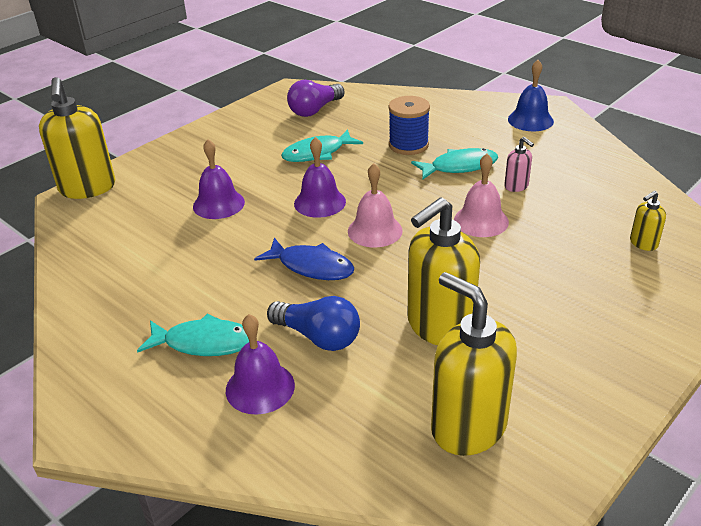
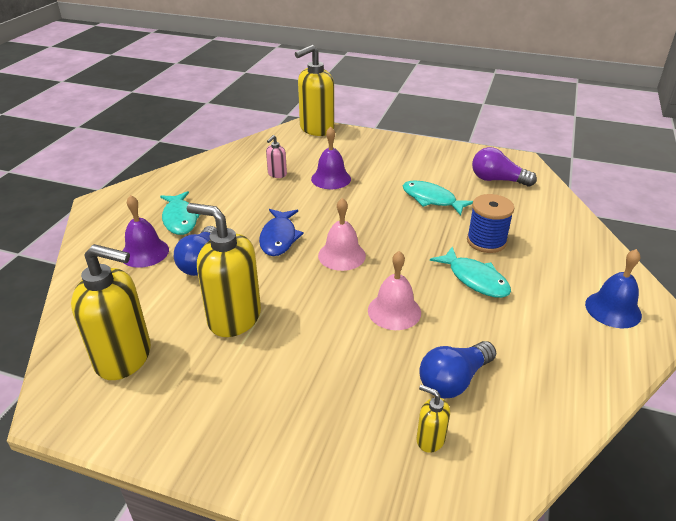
camera: 65 degrees right, 0 degrees up
purple bell [294,137,346,218] -> none
yellow soap dispenser [431,272,517,456] -> yellow soap dispenser turned 75 degrees clockwise [71,244,151,380]
pink soap dispenser [504,137,534,192] -> pink soap dispenser moved to [266,135,287,178]
none -> blue light bulb [419,341,496,398]

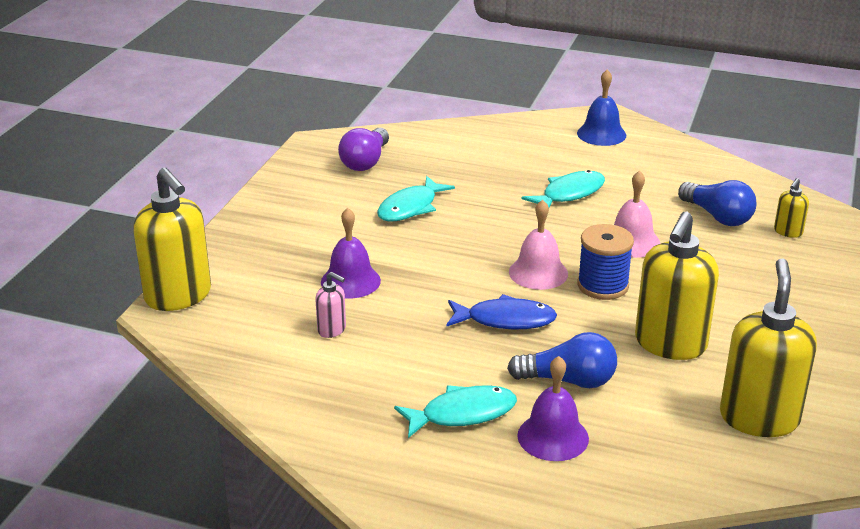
camera: 90 degrees left, 5 degrees down
blue spool [467,194,514,253] -> blue spool moved to [577,224,634,300]

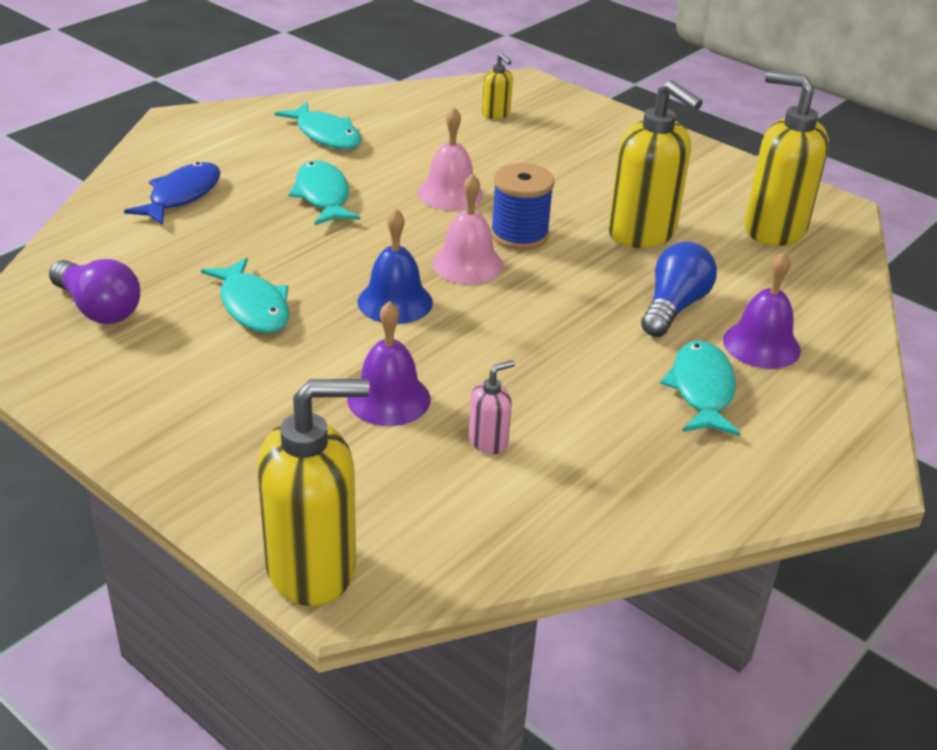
camera: 70 degrees left, 5 degrees up
blue fish [446,294,557,329] -> blue fish moved to [124,162,221,225]
blue bell [577,70,626,146] -> blue bell moved to [358,209,433,324]
blue light bulb [678,180,757,226] -> none
none -> turquoise fish [275,102,362,149]

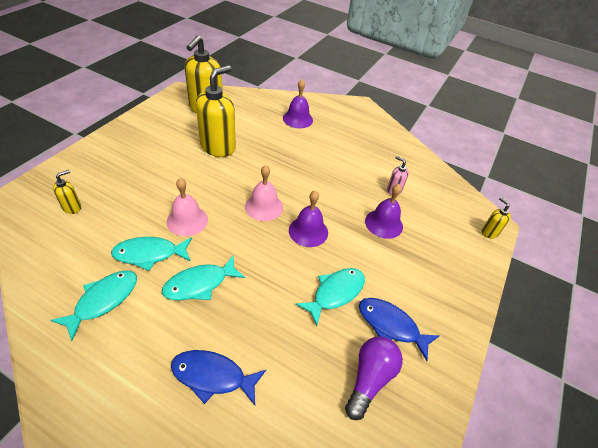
camera: 105 degrees left, 10 degrees up
yellow soap dispenser [257,379,370,606] -> yellow soap dispenser [482,197,511,239], size x0.46
blue bell [358,209,433,324] -> purple bell [289,191,328,247]
blue spool [491,163,555,250] -> none
blue light bulb [641,242,717,337] -> none
turquoise fish [660,340,741,436] -> turquoise fish moved to [111,237,192,271]
none -> blue fish [359,298,440,361]

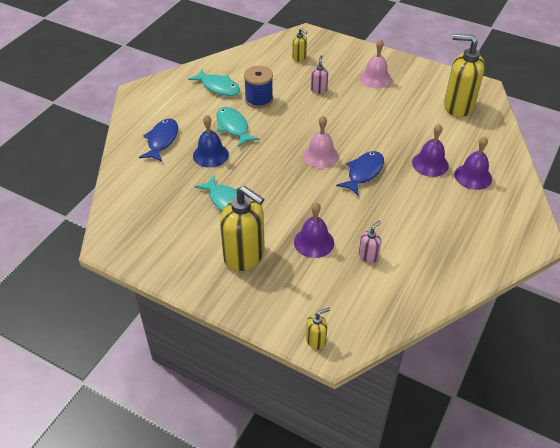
camera: 95 degrees right, 0 degrees up
turquoise fish [111,237,192,271] -> blue spool [244,66,273,109]
pink bell [167,178,208,236] -> pink bell moved to [360,39,392,88]
yellow soap dispenser [196,65,236,157] -> yellow soap dispenser moved to [220,186,265,271]
purple bell [289,191,328,247] -> purple bell moved to [412,124,449,177]
purple light bulb [345,336,403,420] -> none
blue fish [359,298,440,361] -> blue fish moved to [336,151,384,196]
none -> blue bell [193,115,229,168]
none -> pink soap dispenser [311,55,328,94]

